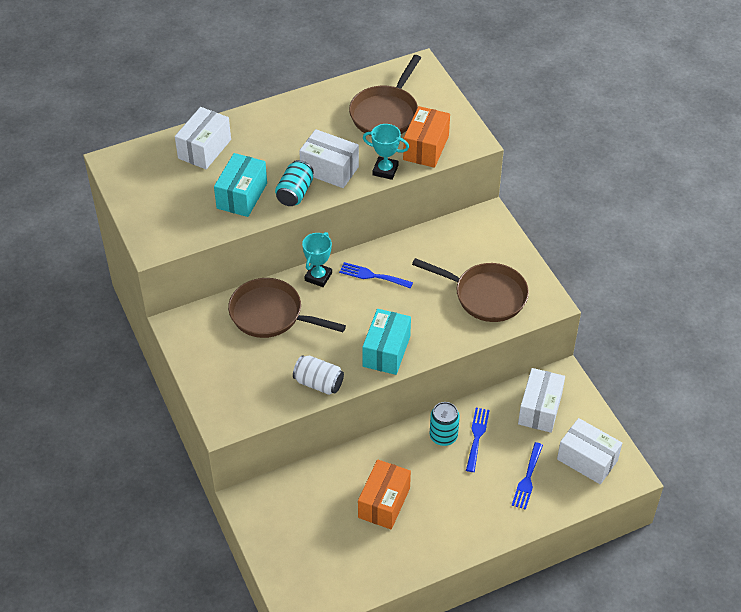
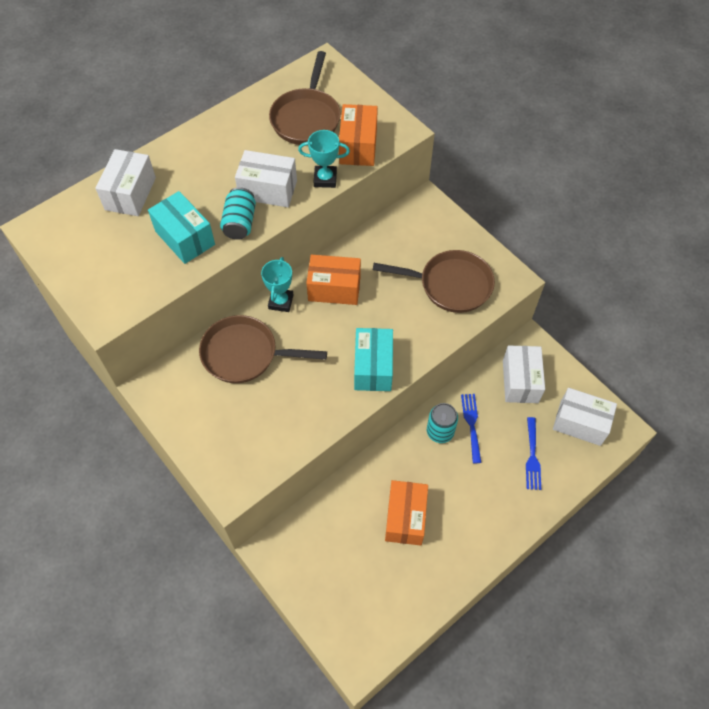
camera: 15 degrees left, 10 degrees up
turquoise box [214,153,267,217] -> turquoise box turned 45 degrees counterclockwise [148,191,215,264]
white can [293,355,344,395] -> none
blue fork [339,262,413,289] -> orange box [306,255,361,305]

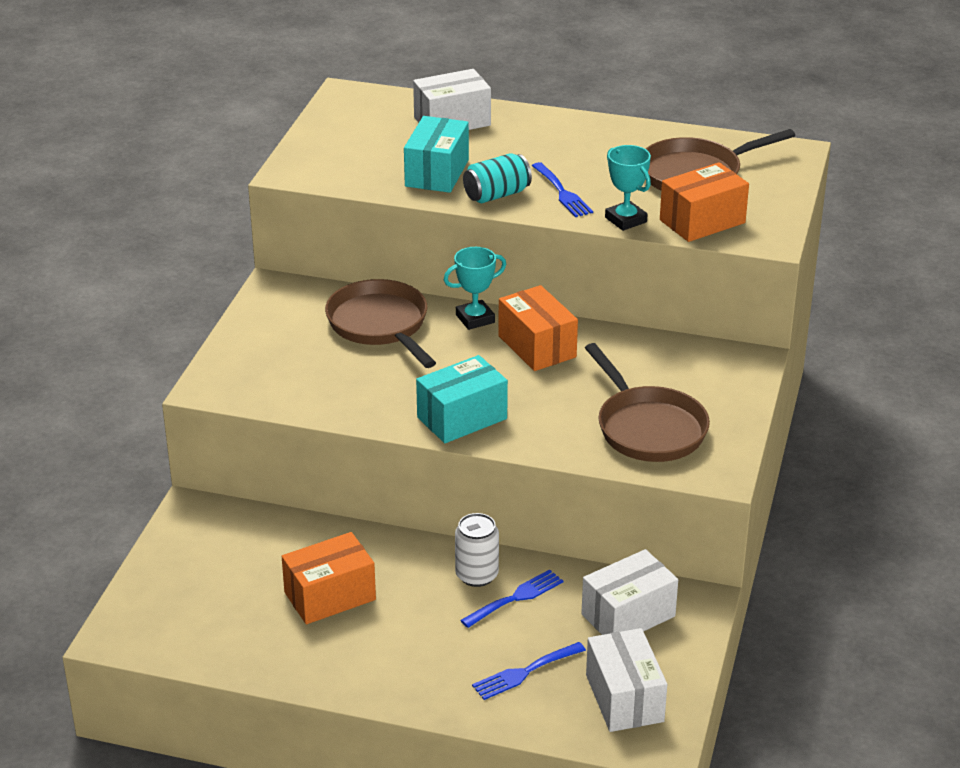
camera: 55 degrees right, 25 degrees down
white box [235,150,297,207] -> blue fork [532,162,593,217]
turquoise can [427,403,458,443] -> white can [455,513,499,587]

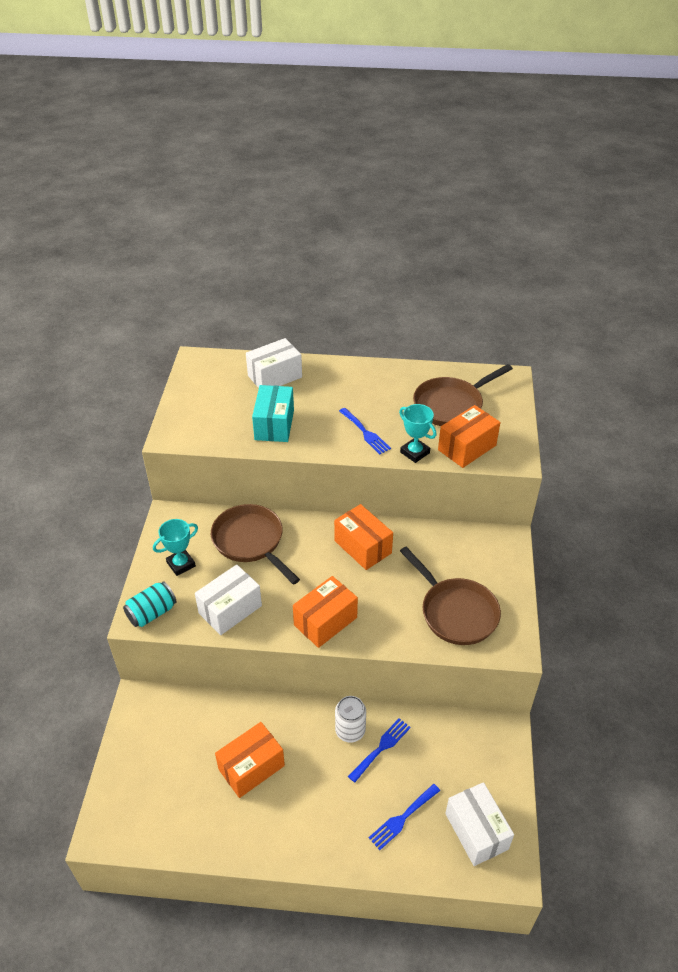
camera: 10 degrees left, 10 degrees up
turquoise box [416,355,508,443] -> orange box [293,576,358,648]
turquoise trophy [444,247,506,330] -> turquoise trophy moved to [153,519,198,576]
turquoise can [463,153,532,203] -> turquoise can moved to [123,581,177,627]
white box [581,549,678,635] -> white box moved to [195,565,262,635]

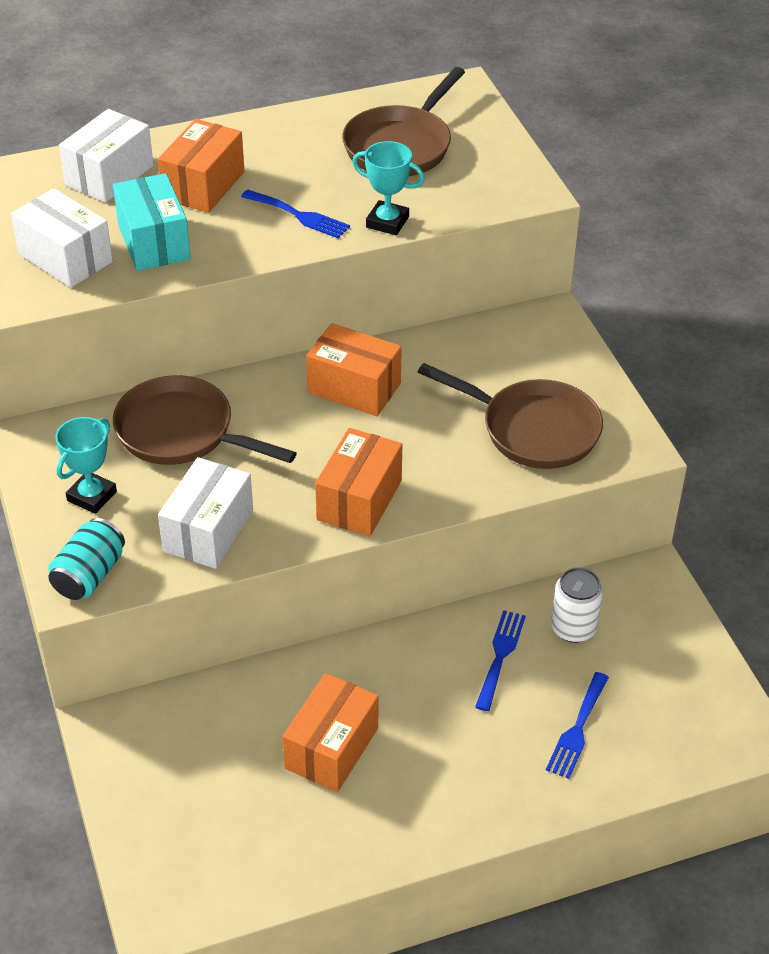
camera: 25 degrees left, 0 degrees up
white can [335,696,366,743] -> white can moved to [551,567,603,643]
orange box [438,405,500,468] -> orange box moved to [158,119,244,213]
white box [445,782,514,866] -> white box moved to [11,188,113,288]

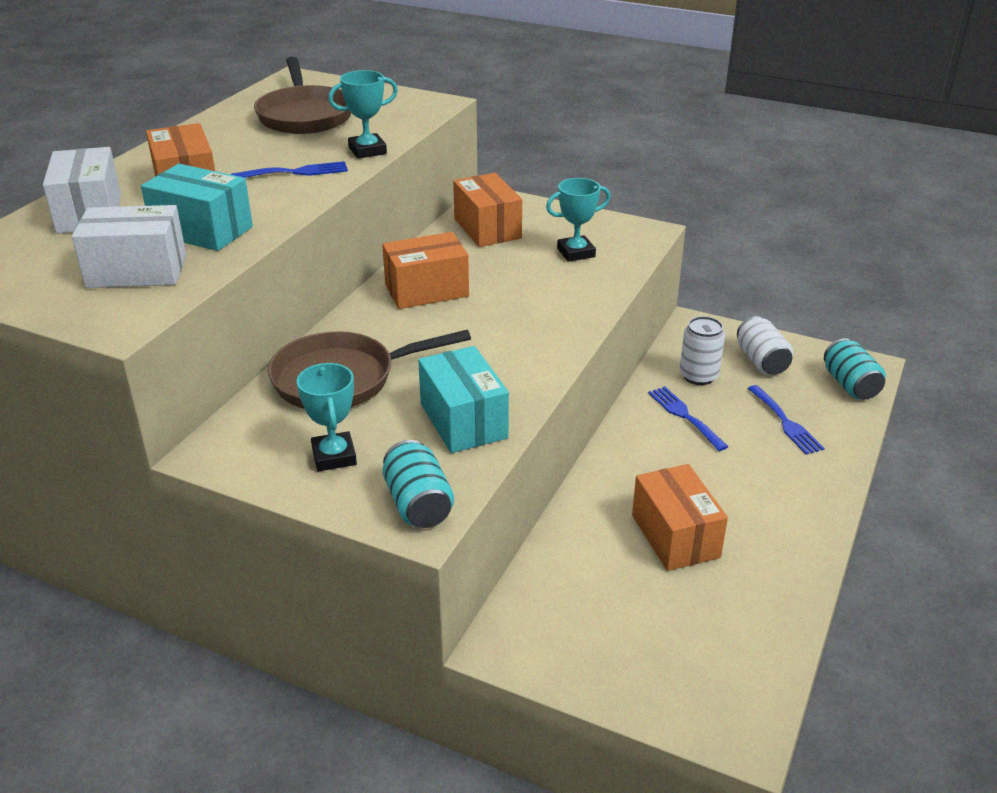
camera: 45 degrees left, 10 degrees down
white box [158,457,253,569] -> turquoise box [418,346,509,453]
orange box [315,428,402,537] -> orange box moved to [453,173,522,247]
brown pan [418,363,603,469] -> turquoise trophy [546,178,611,262]
none -> white can [737,316,793,375]
none -> turquoise can [824,338,886,400]

